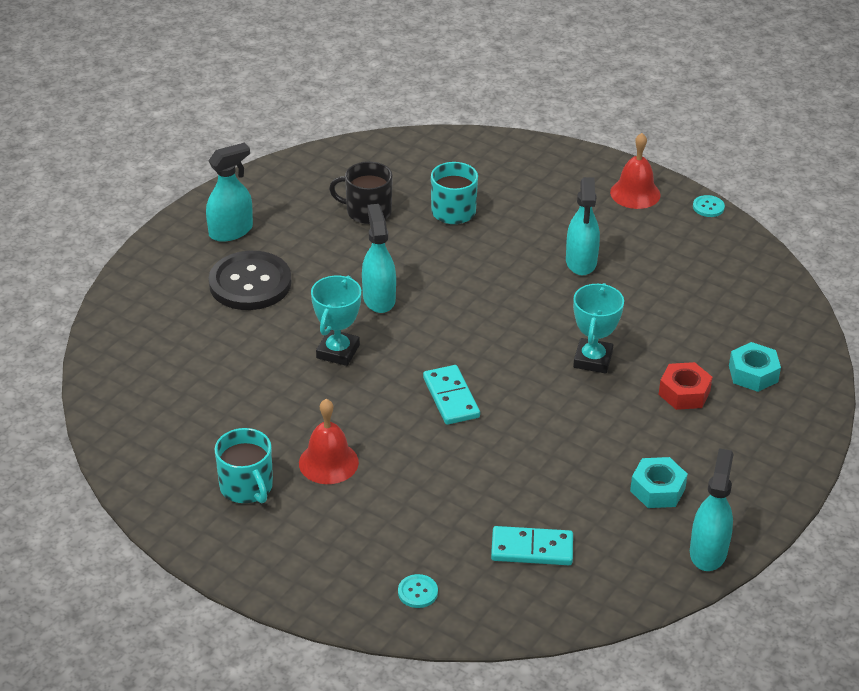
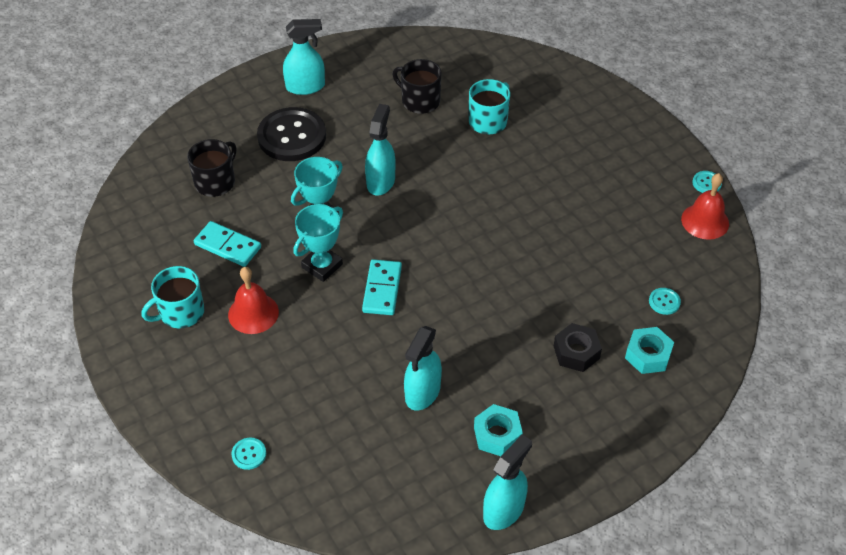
camera: 25 degrees right, 10 degrees up
turquoise mug [215,428,273,503] -> turquoise mug turned 60 degrees clockwise [141,266,205,328]
turquoise domino [491,526,573,565] -> turquoise domino moved to [194,221,261,267]
turquoise spray bottle [566,177,600,275] -> turquoise spray bottle moved to [404,326,442,411]
turquoise trophy [573,283,624,374] -> turquoise trophy moved to [293,204,343,282]
red bell [610,133,660,209] -> red bell moved to [681,173,729,240]
red nut [658,362,712,410] -> black nut [554,323,602,372]
none -> black mug [187,139,237,197]
none -> turquoise button [649,288,681,315]

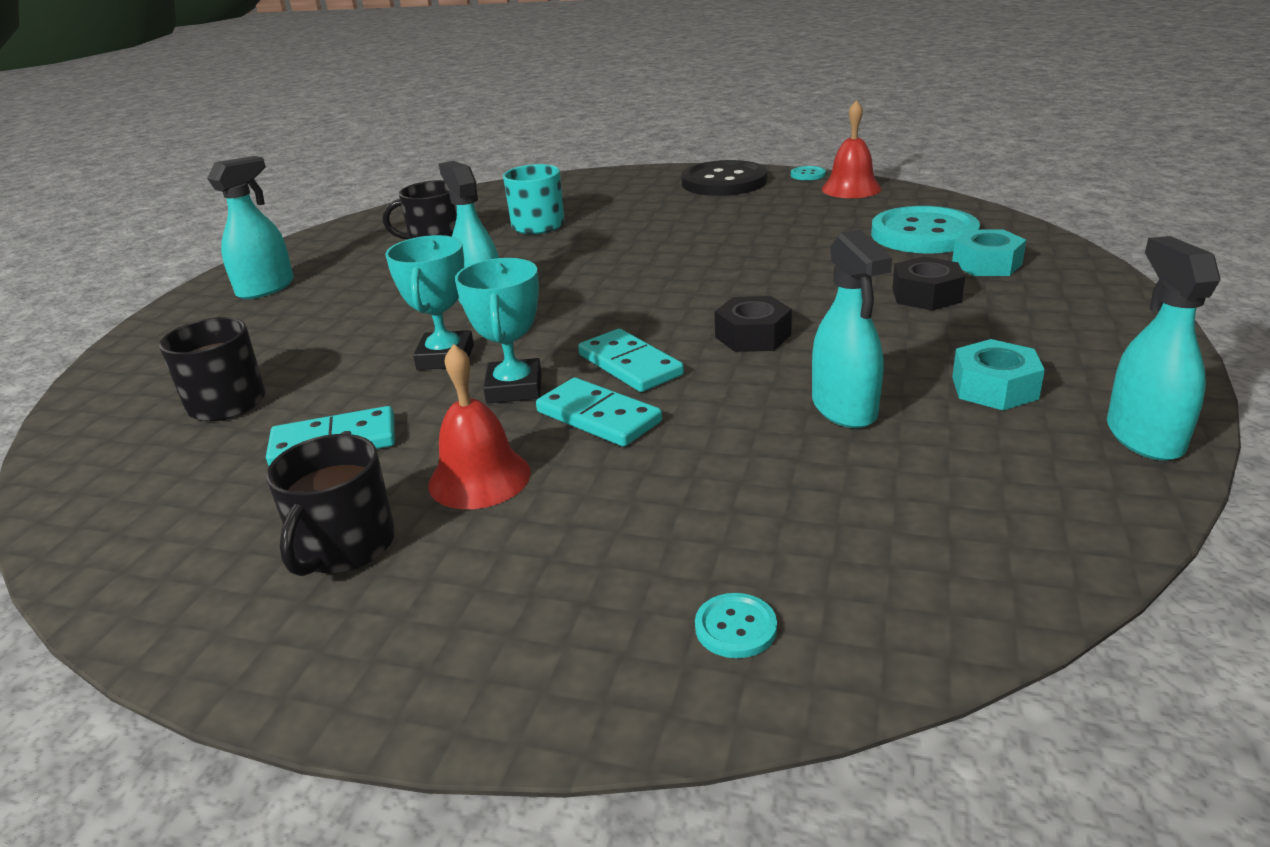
camera: 40 degrees left, 20 degrees down
turquoise mug [141,266,205,328] -> black mug [266,434,395,576]
black button [257,107,326,161] -> black button moved to [681,160,767,196]
turquoise button [649,288,681,315] -> turquoise button [871,206,980,254], size x2.46
none -> turquoise domino [536,378,662,447]
none -> black nut [715,296,792,352]

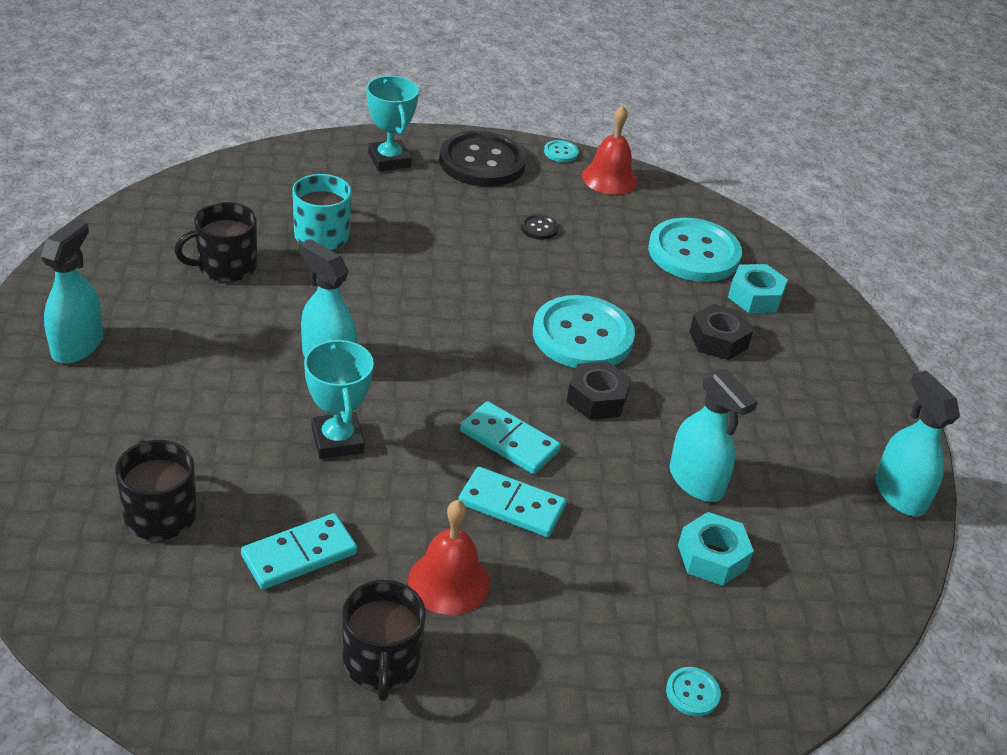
camera: 25 degrees left, 10 degrees up
turquoise trophy [455,258,541,403] -> turquoise trophy moved to [366,76,419,171]
turquoise nut [952,339,1045,410] -> turquoise nut moved to [678,512,754,586]
none -> black button [521,214,558,240]
none -> turquoise button [533,295,635,368]

